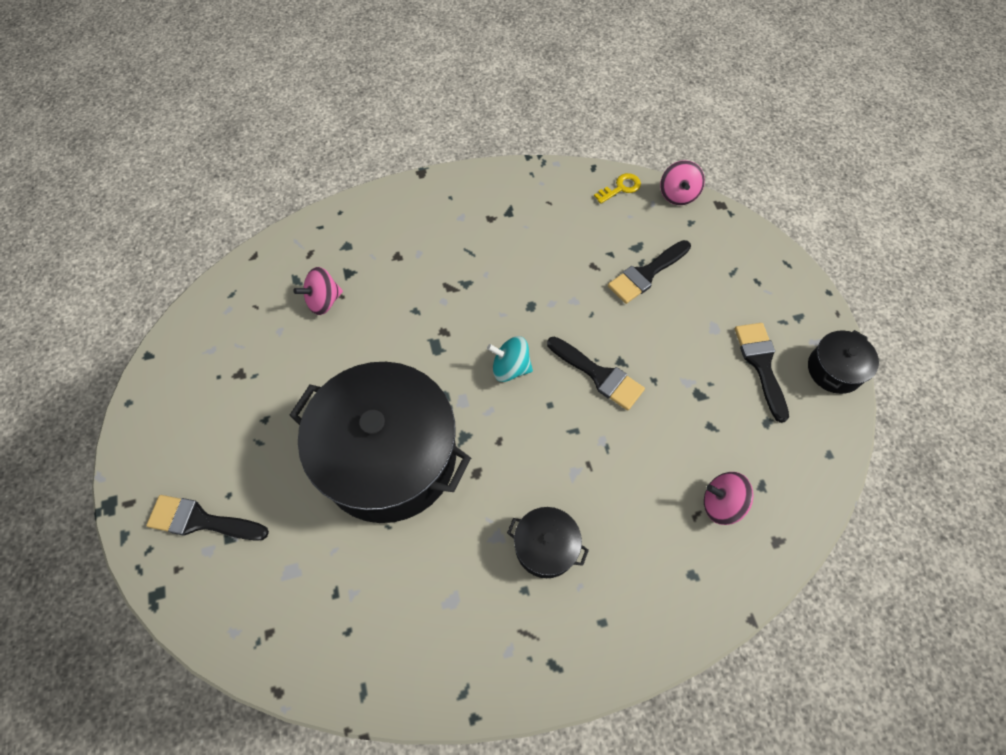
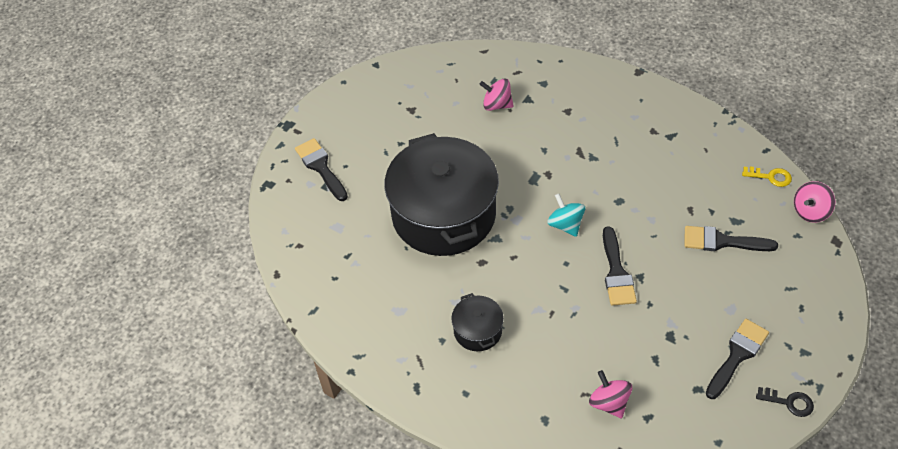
camera: 50 degrees right, 10 degrees down
black pot [808,330,879,394] -> black key [756,387,814,417]

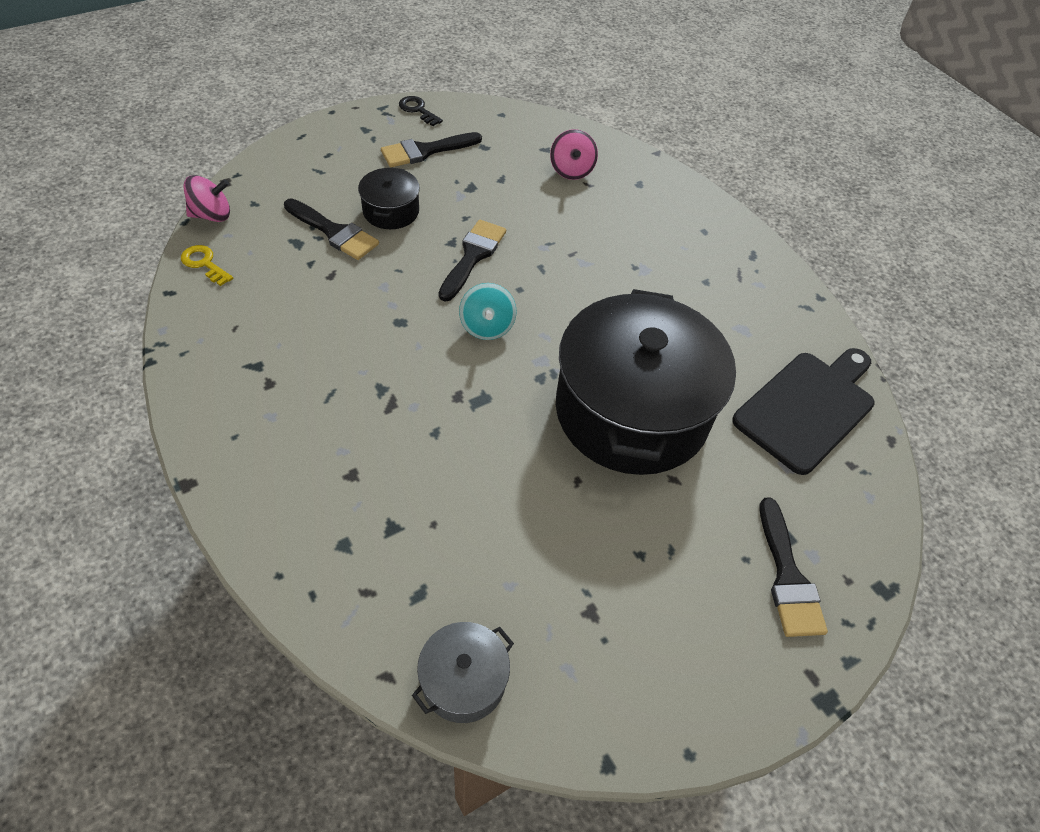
camera: 160 degrees left, 0 degrees up
black pot [451,293,504,351] -> black pot moved to [358,167,420,229]
pink spinning top [479,79,514,111] -> none
none -> grey pot [412,622,514,723]
none -> black cutting board [732,348,875,475]

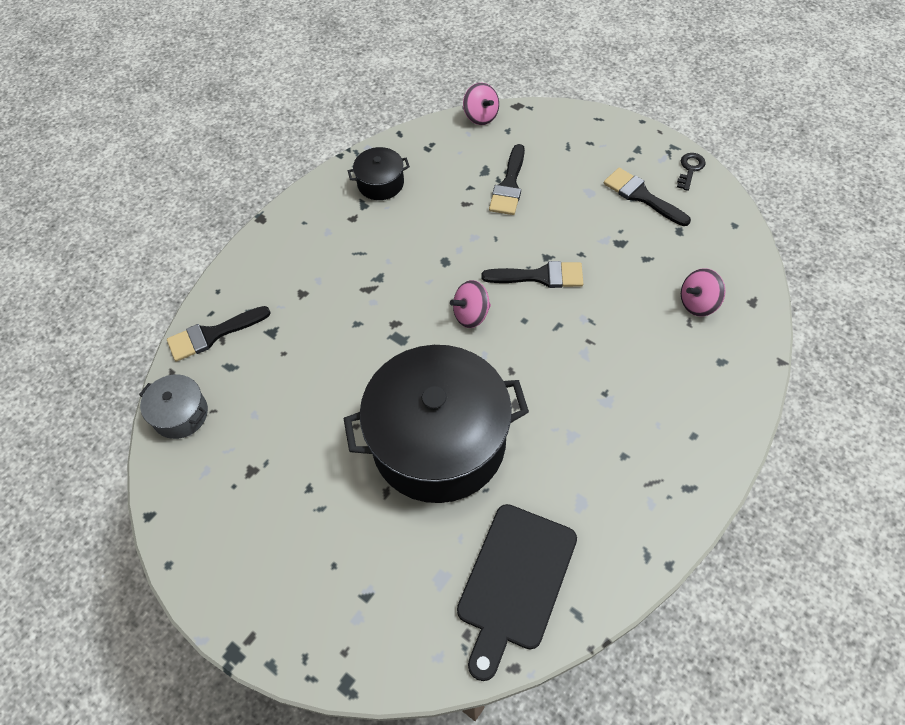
camera: 75 degrees right, 5 degrees up
yellow key [181,245,233,286] -> none
black pot [358,167,420,229] -> black pot moved to [348,147,410,200]
turquoise spinning top [459,283,517,340] -> pink spinning top [450,280,491,328]
black cutting board [732,348,875,475] -> black cutting board turned 90 degrees clockwise [457,504,577,681]
black brush [760,498,828,637] -> black brush moved to [167,306,271,362]

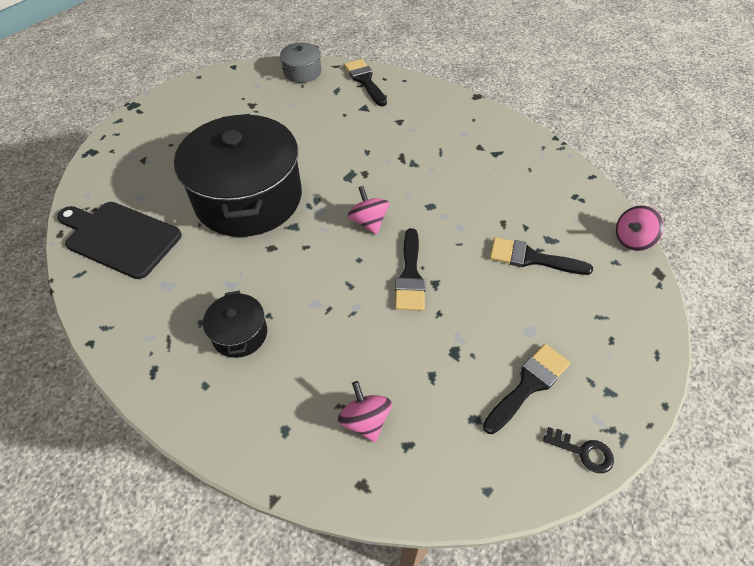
camera: 90 degrees right, 5 degrees down
black pot [348,147,410,200] -> black pot moved to [203,291,267,358]

